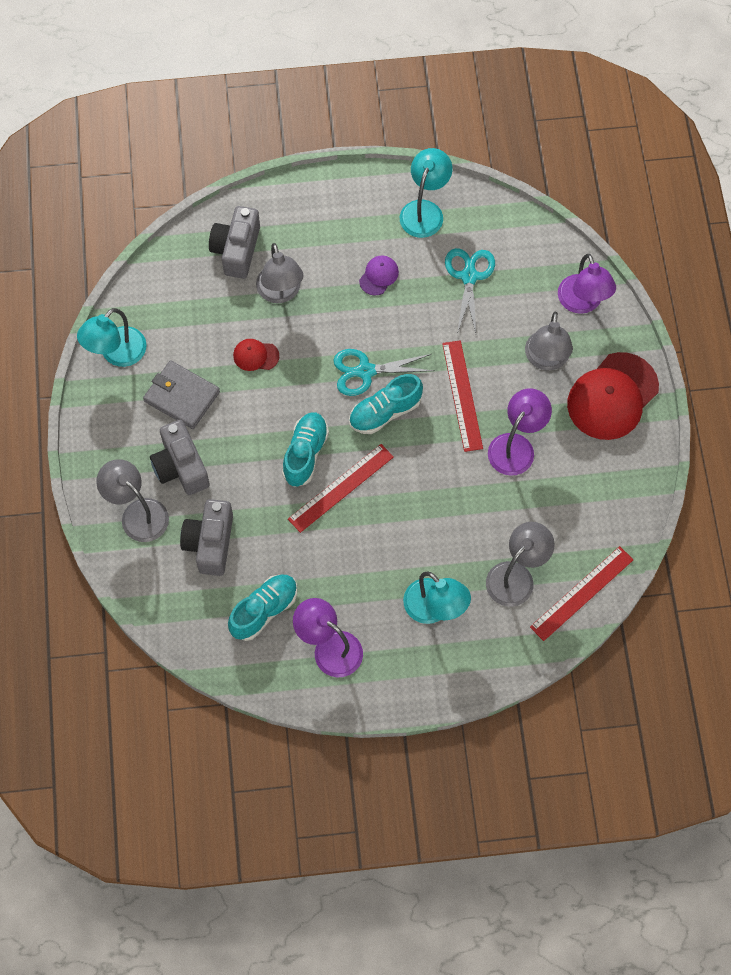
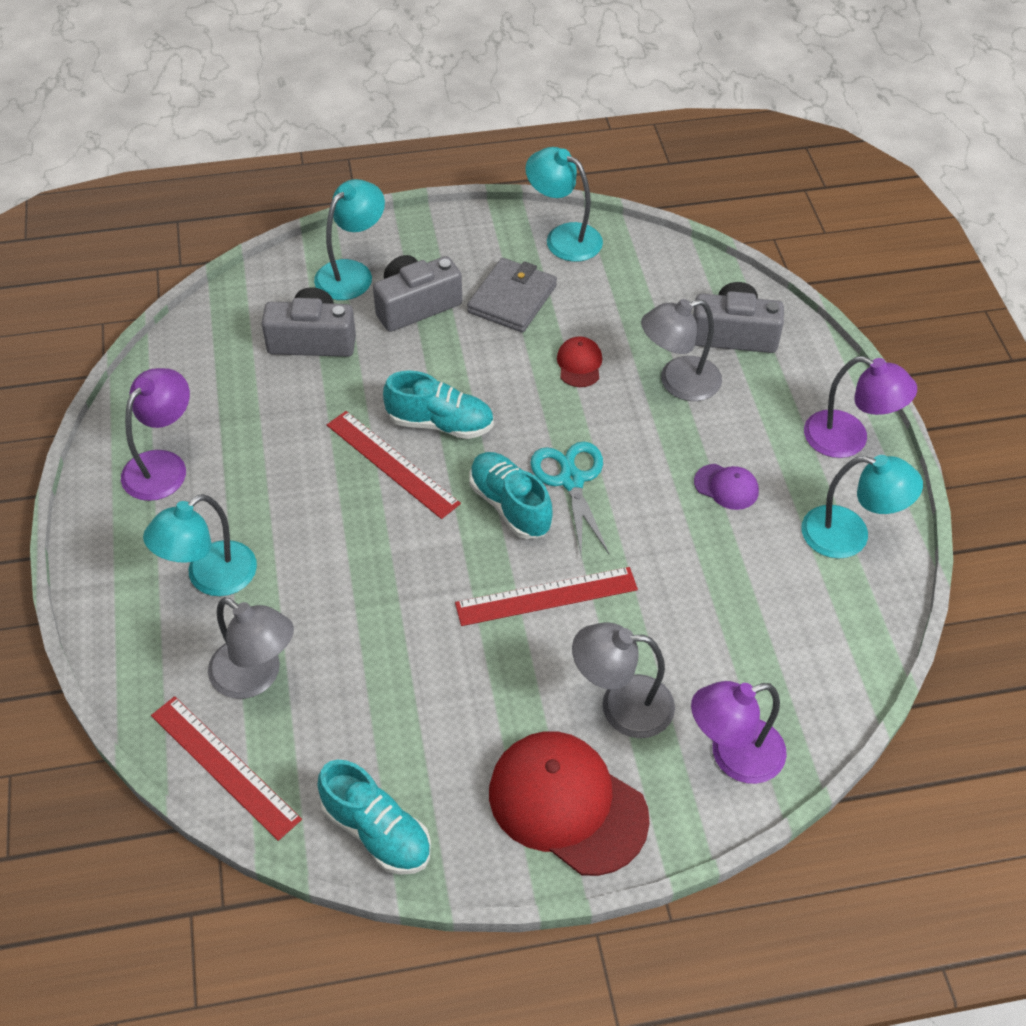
camera: 85 degrees right, 15 degrees down
grey lamp [96,459,169,542] -> turquoise lamp [314,179,385,300]
turquoise shoe [228,575,297,641] -> turquoise shoe moved to [317,760,431,875]
turquoise scissors [445,248,495,334] -> none
purple lamp [488,388,552,476] -> purple lamp moved to [804,356,917,458]

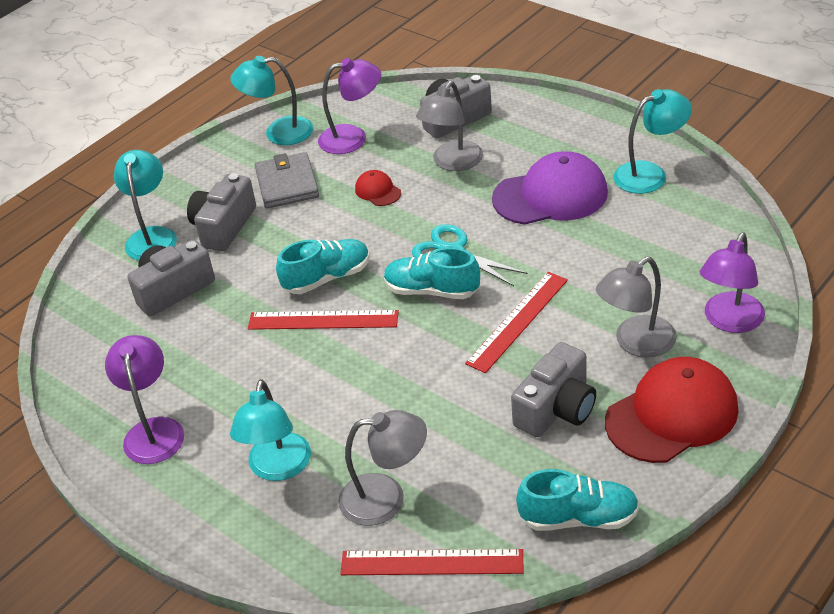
camera: 35 degrees left, 10 degrees down
red cap [489,731,650,876] -> red cap turned 150 degrees clockwise [605,357,738,463]
purple cap [694,464,759,510] -> purple cap [492,151,608,225], size x2.18
purple lamp [804,356,917,458] -> purple lamp moved to [318,58,381,154]
none -> grey camera [511,342,596,437]

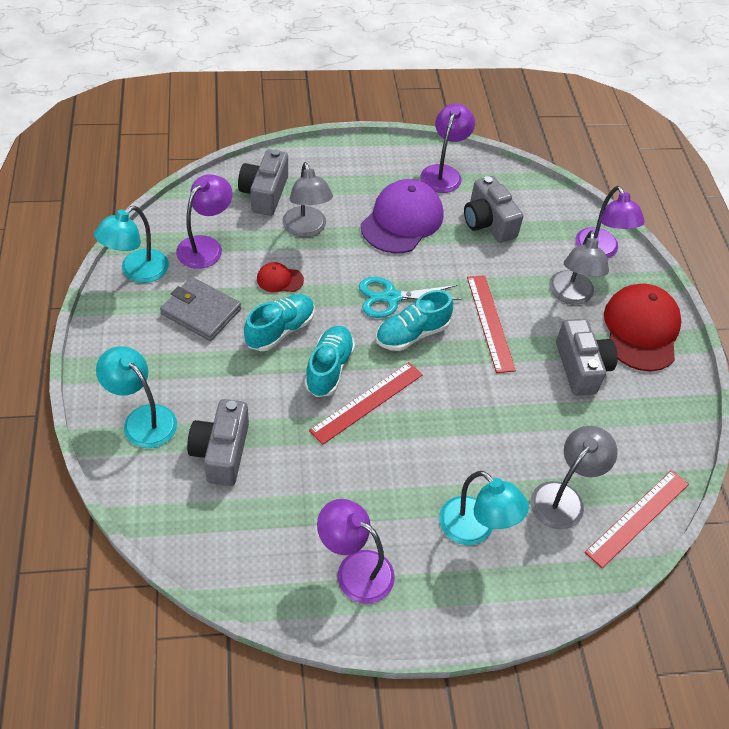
camera: 55 degrees left, 10 degrees up
grey camera [187,173,256,252] -> grey camera moved to [464,176,523,243]
turquoise shoe [516,469,639,531] -> turquoise shoe moved to [244,294,314,351]
turquoise lamp [613,89,692,194] -> purple lamp [421,103,475,193]

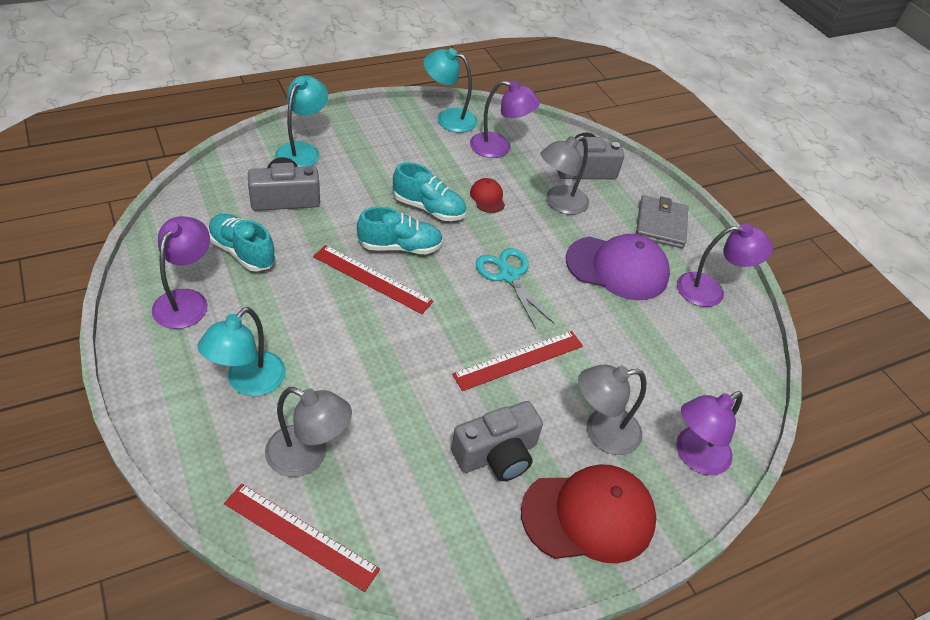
camera: 70 degrees right, 5 degrees down
grey wallet [160,277,241,341] -> grey wallet moved to [636,195,688,249]
turquoise shoe [376,290,453,351] -> turquoise shoe moved to [208,214,276,272]
grey camera [464,176,523,243] -> none

